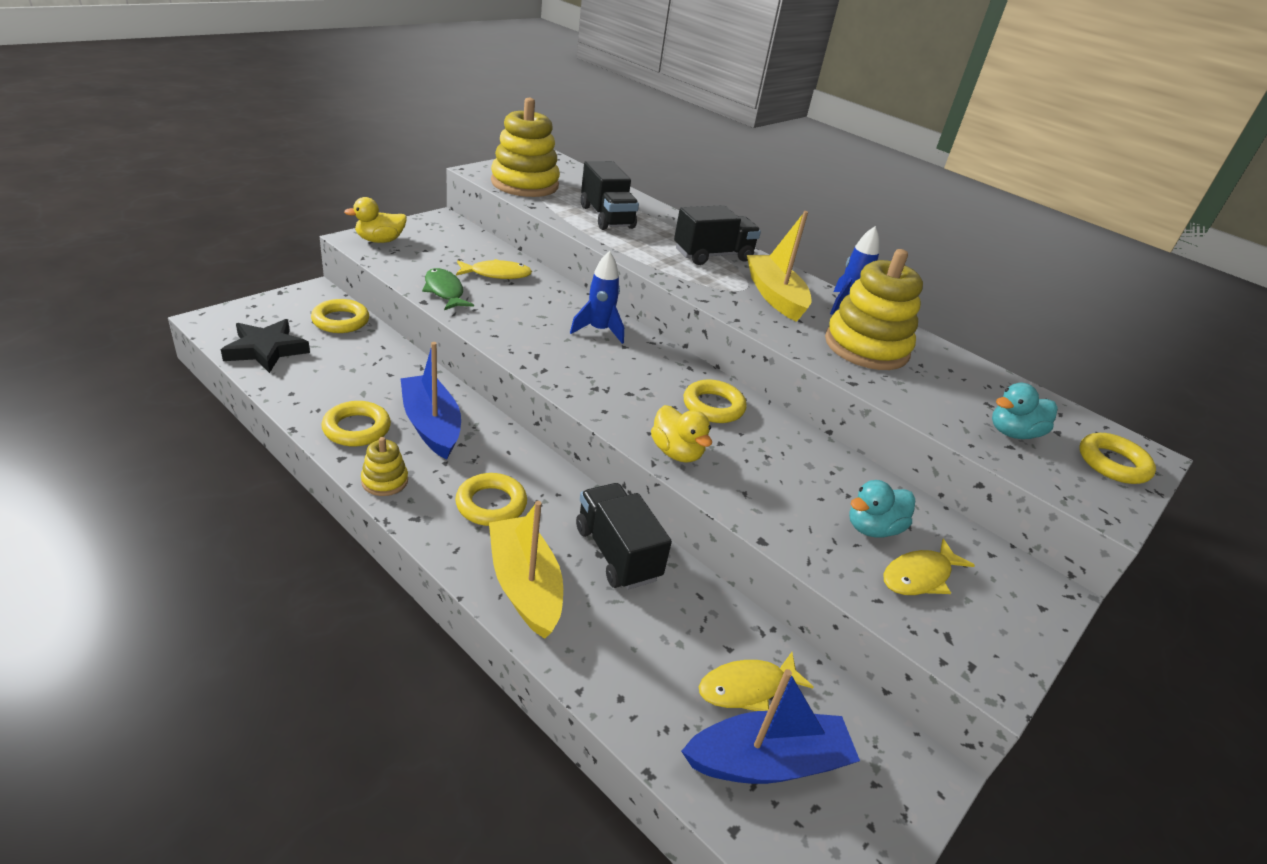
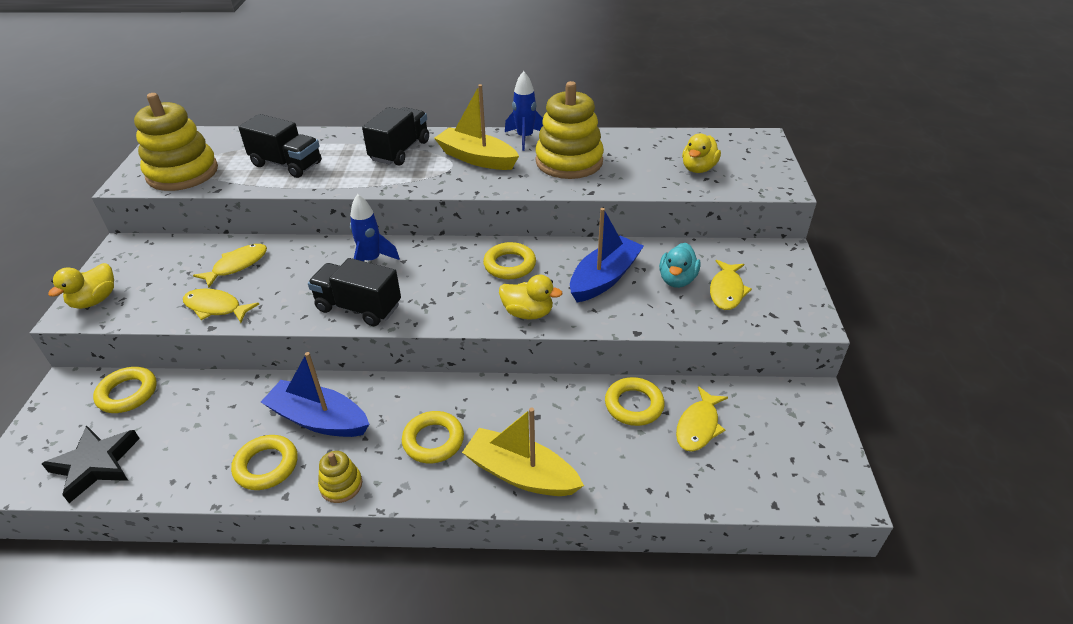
camera: 35 degrees left, 5 degrees up
green fish [422,268,474,310] -> yellow fish [183,288,259,323]
black truck [576,483,672,590] -> black truck moved to [308,258,401,326]
blue boat [681,669,860,784] -> blue boat moved to [570,208,644,303]
turquoise duck [992,383,1058,439] -> yellow duck [682,134,721,173]
yellow ring [1079,433,1156,484] -> yellow ring moved to [605,377,665,426]

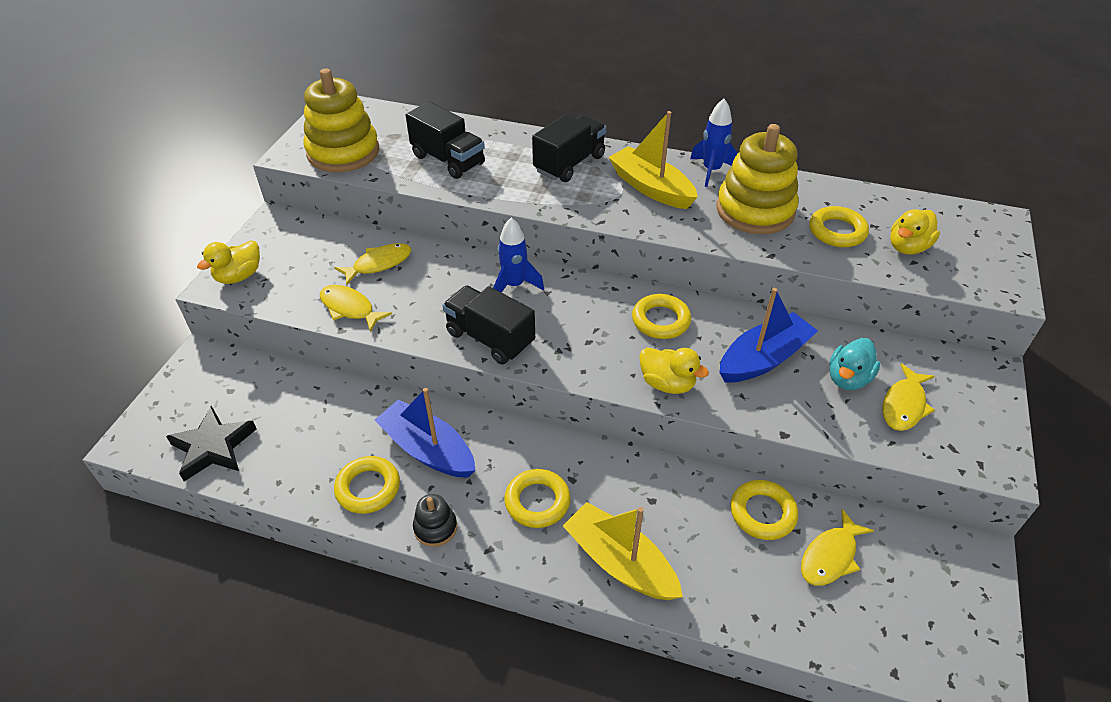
camera: 15 degrees right, 5 degrees up
yellow ring [93,367,157,413] -> yellow ring moved to [809,206,869,247]
yellow stacking toy [318,451,362,503] -> black stacking toy [413,494,457,547]

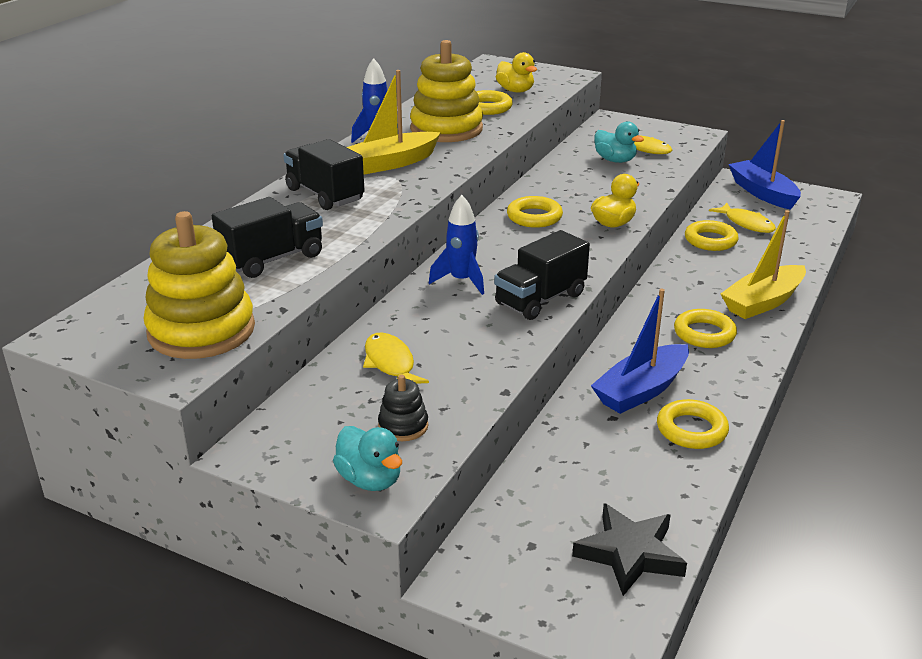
camera: 80 degrees left, 15 degrees down
yellow duck [197,240,260,284] -> turquoise duck [333,426,402,491]
yellow fish [320,285,392,332] -> none
black stacking toy [413,494,457,547] -> black stacking toy moved to [378,375,428,441]
blue boat [719,288,818,382] -> blue boat moved to [729,120,801,210]

